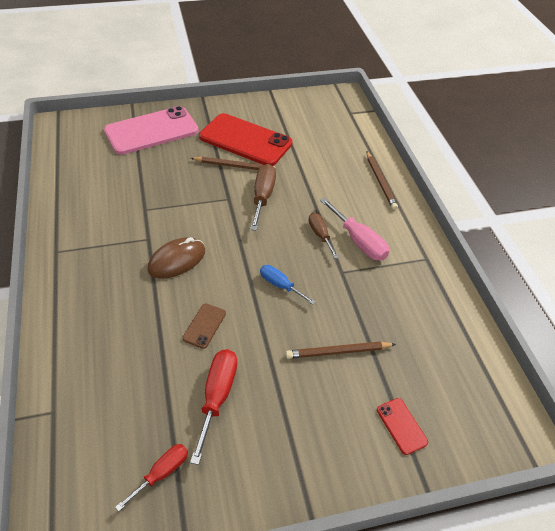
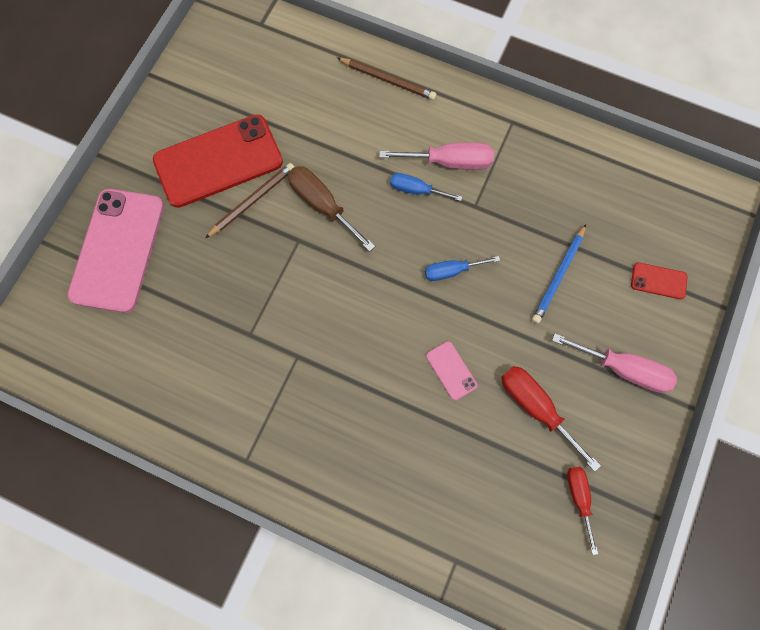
camera: 50 degrees left, 25 degrees up
brown mouse [147,237,205,278] -> none
brown phone [182,304,226,349] -> pink phone [426,341,478,400]
brown pencil [286,341,396,359] -> blue pencil [532,224,586,324]
brown screwdriver [308,213,339,259] -> blue screwdriver [390,173,462,201]
none -> pink screwdriver [552,333,677,393]

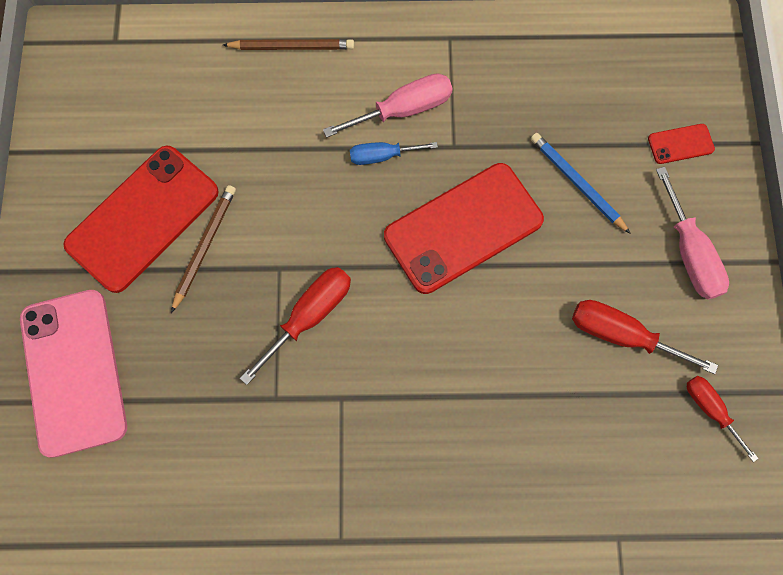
camera: 25 degrees left, 0 degrees up
brown screwdriver [288,166,375,252] -> none
blue screwdriver [425,256,500,281] -> red phone [384,163,544,294]
pink phone [426,341,478,400] -> none
blue pencil [532,224,586,324] -> blue pencil turned 135 degrees clockwise [531,133,631,234]
pink screwdriver [552,333,677,393] -> pink screwdriver turned 75 degrees clockwise [656,166,729,300]
none -> red screwdriver [240,267,351,385]

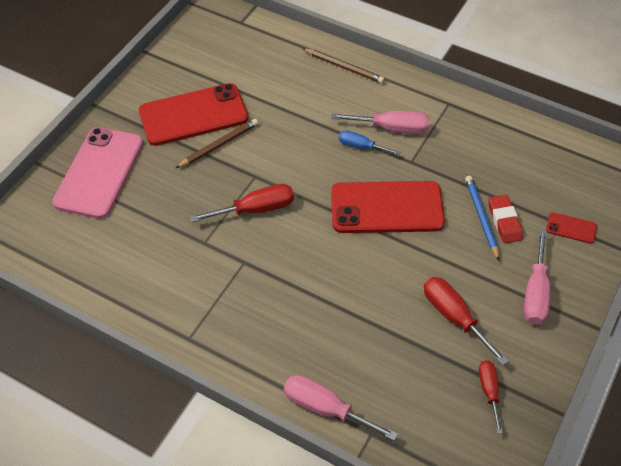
camera: 30 degrees right, 20 degrees down
none -> pink screwdriver [284,375,398,441]
none -> red eraser [488,195,523,243]

